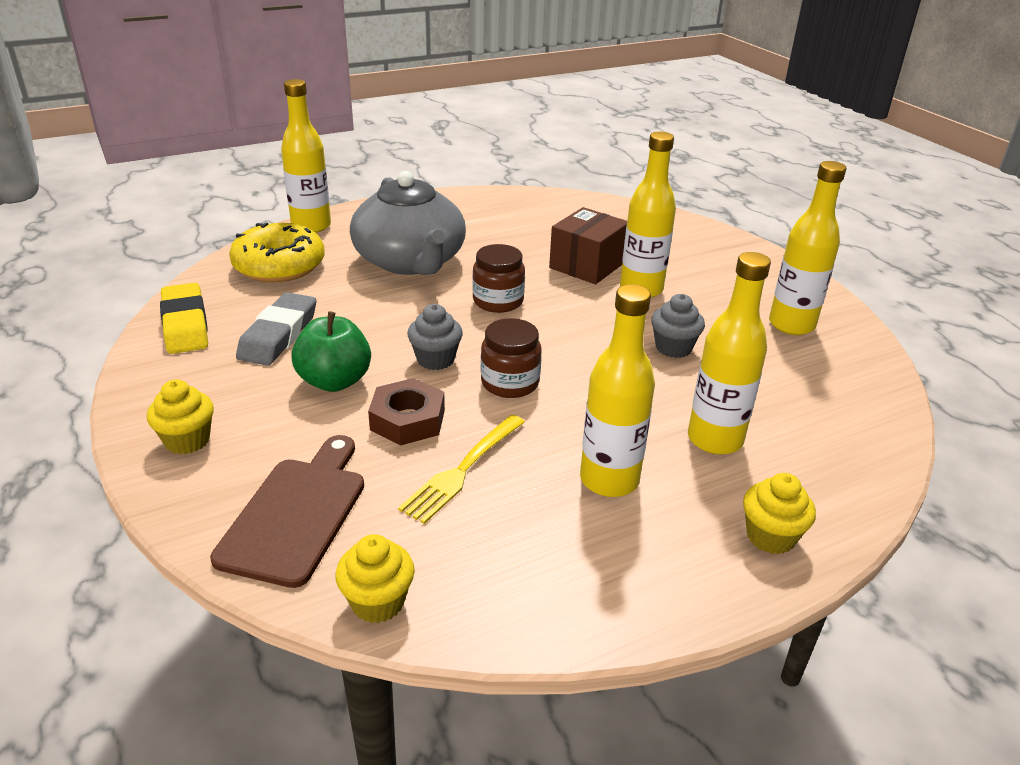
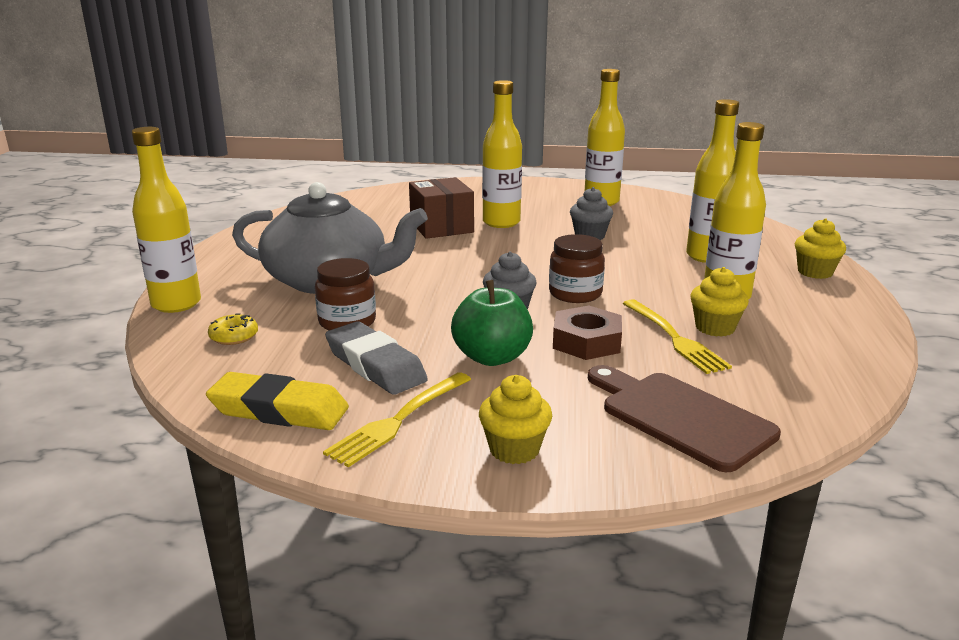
camera: 55 degrees left, 10 degrees down
yellow donut [229,222,325,282] -> yellow donut [208,314,258,345], size x0.43
yellow cupcake [335,534,415,623] -> yellow cupcake moved to [690,267,749,337]
brown jar [472,244,525,313] -> brown jar moved to [315,258,376,330]
none -> yellow fork [323,372,471,467]

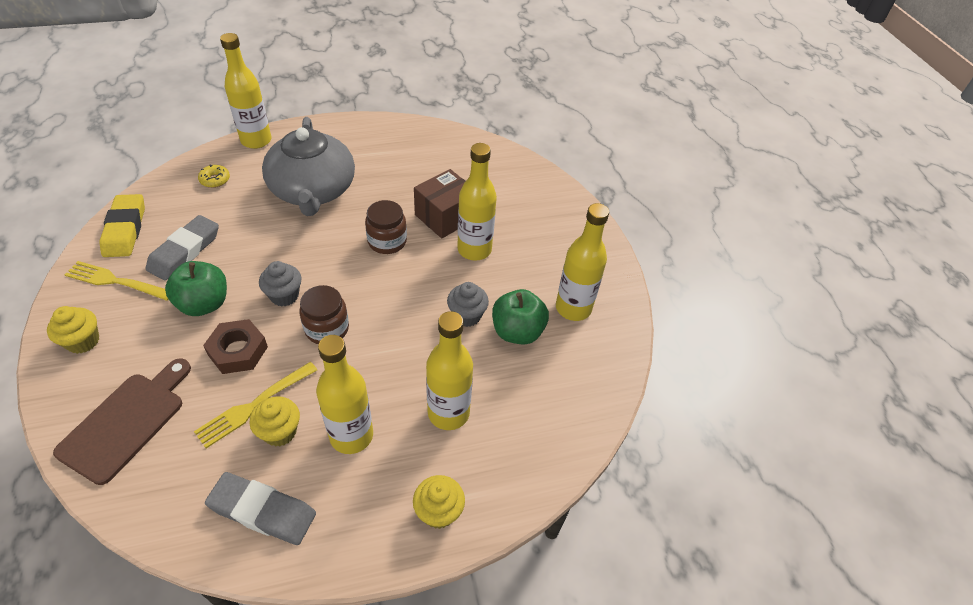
camera: 65 degrees right, 25 degrees up
brown jar [315,258,376,330] -> brown jar moved to [365,200,407,254]
none -> grey eraser [205,472,316,545]
none -> green apple [492,289,549,345]

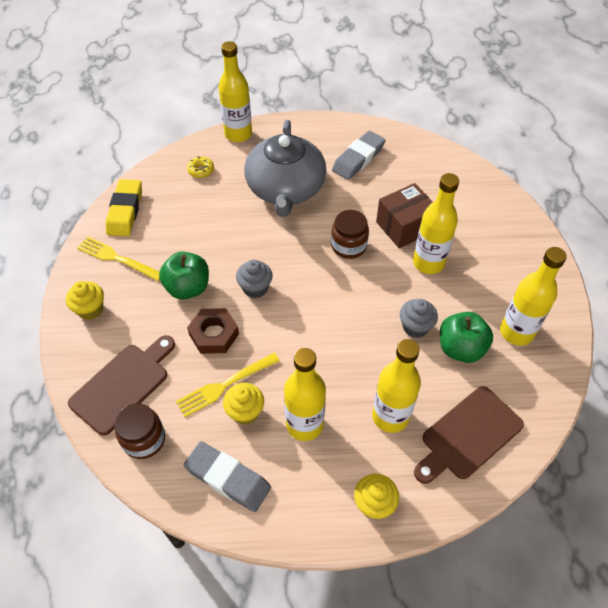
camera: 15 degrees right, 5 degrees up
grey eraser [146,215,219,281] -> grey eraser moved to [332,131,386,180]
brown jar [299,285,349,344] -> brown jar moved to [115,403,165,459]
none -> brown cutting board [414,386,524,484]

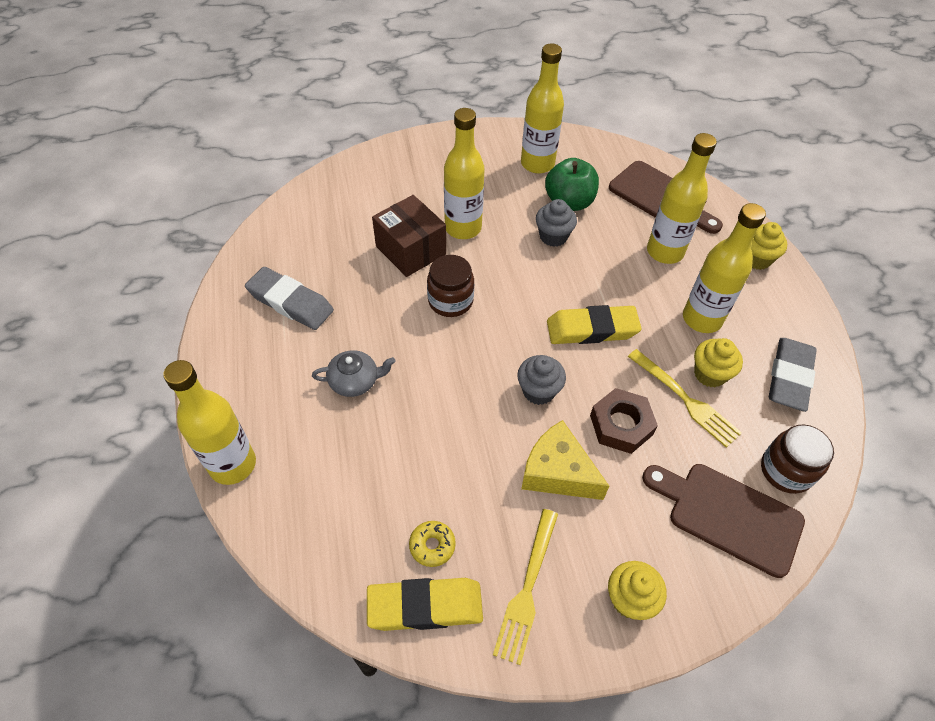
camera: 100 degrees left, 0 degrees up
green apple [159,251,209,299] -> yellow cheese [521,420,609,500]
yellow donut [187,156,214,178] -> yellow donut moved to [409,521,456,567]
grey teapot [244,120,327,217] -> grey teapot [312,350,396,397], size x0.43
none -> yellow eraser [547,305,642,344]

